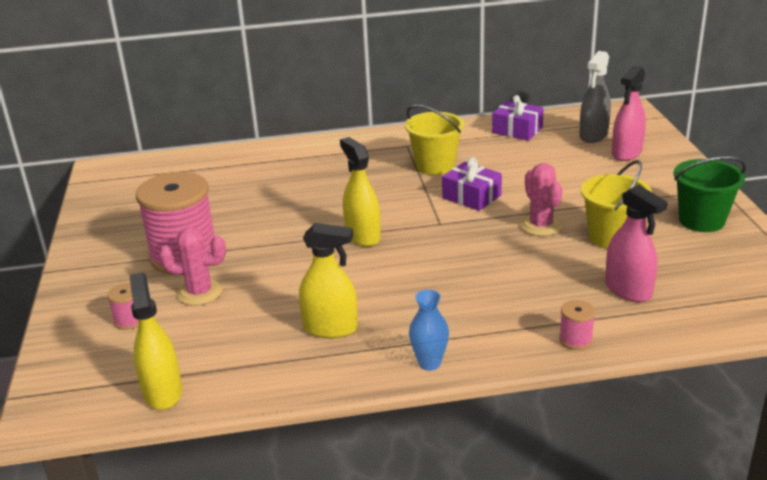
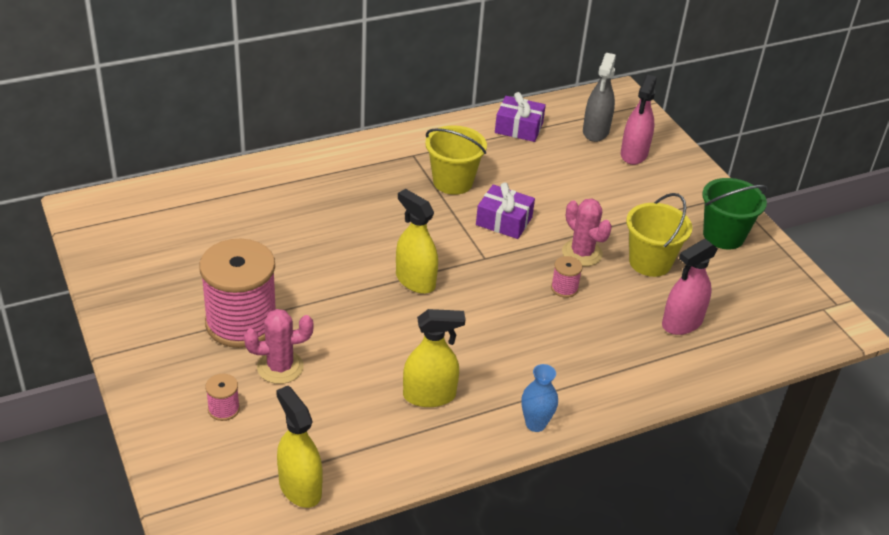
camera: 20 degrees left, 10 degrees up
pink spool [559,300,595,350] -> pink spool moved to [551,256,583,298]
pink spray bottle [605,185,668,302] -> pink spray bottle turned 105 degrees clockwise [662,239,718,335]

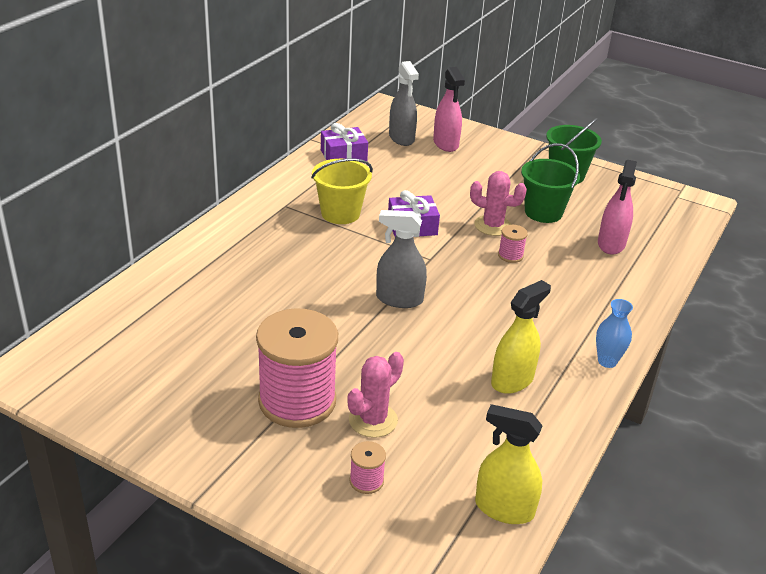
camera: 35 degrees left, 5 degrees down
yellow spray bottle [396,189,438,294] -> grey spray bottle [376,210,427,308]
yellow bucket [626,193,692,277] -> green bucket [521,143,580,223]

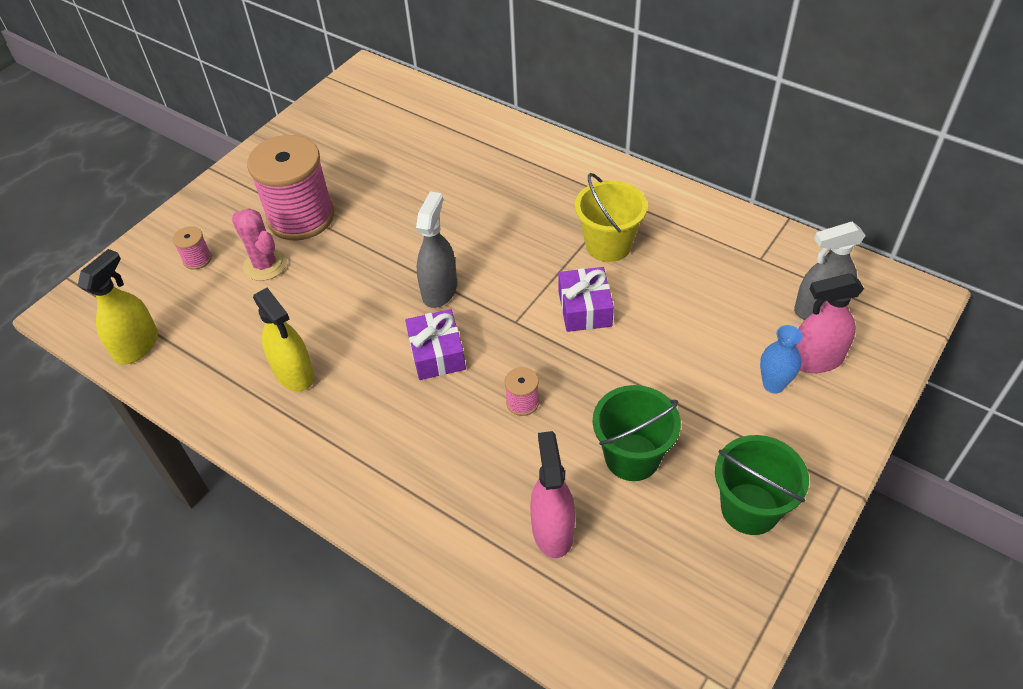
camera: 100 degrees right, 15 degrees up
purple gift [321,123,368,161] -> purple gift moved to [405,309,466,380]
pink cactus [470,171,527,236] -> none
blue vase [596,299,633,368] -> blue vase moved to [760,325,802,394]
pink spray bottle [598,160,637,255] -> pink spray bottle turned 60 degrees clockwise [530,431,575,558]

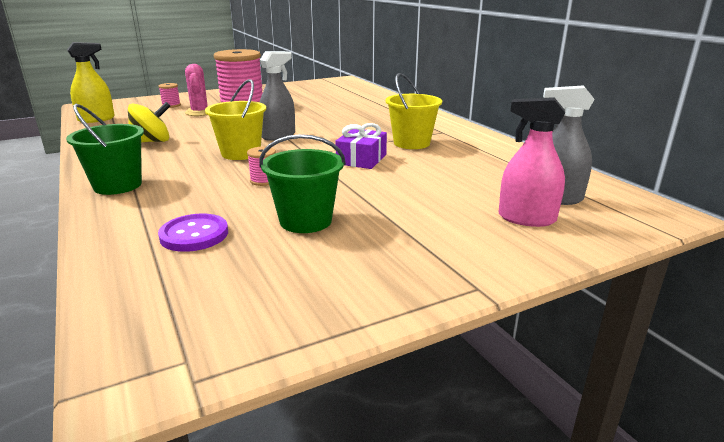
camera: 25 degrees right, 25 degrees down
yellow spray bottle [253,288,314,391] -> yellow spinning top [128,102,170,142]
purple gift [405,309,466,380] -> yellow bucket [205,79,266,160]
pink spray bottle [530,431,575,558] -> purple button [158,214,228,252]
green bucket [715,435,809,535] -> green bucket moved to [66,104,144,195]
blue vase [760,325,802,394] -> none

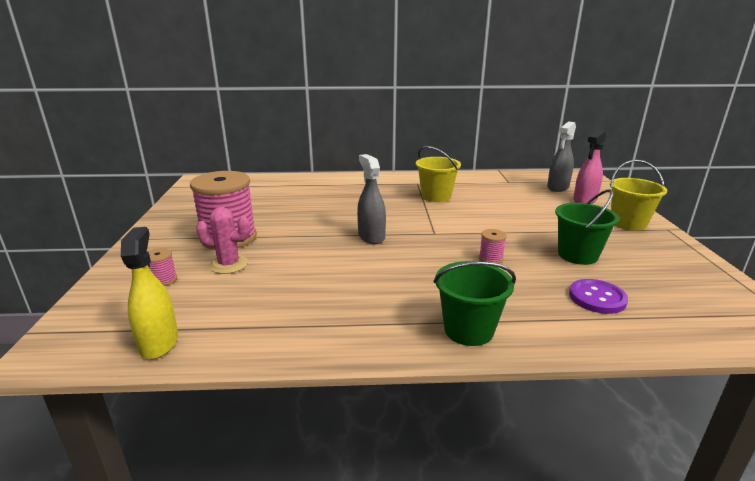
camera: 65 degrees left, 0 degrees up
yellow spinning top [128,102,170,142] -> none
yellow bucket [205,79,266,160] -> yellow bucket moved to [610,160,667,231]
purple gift [336,123,387,169] -> none

